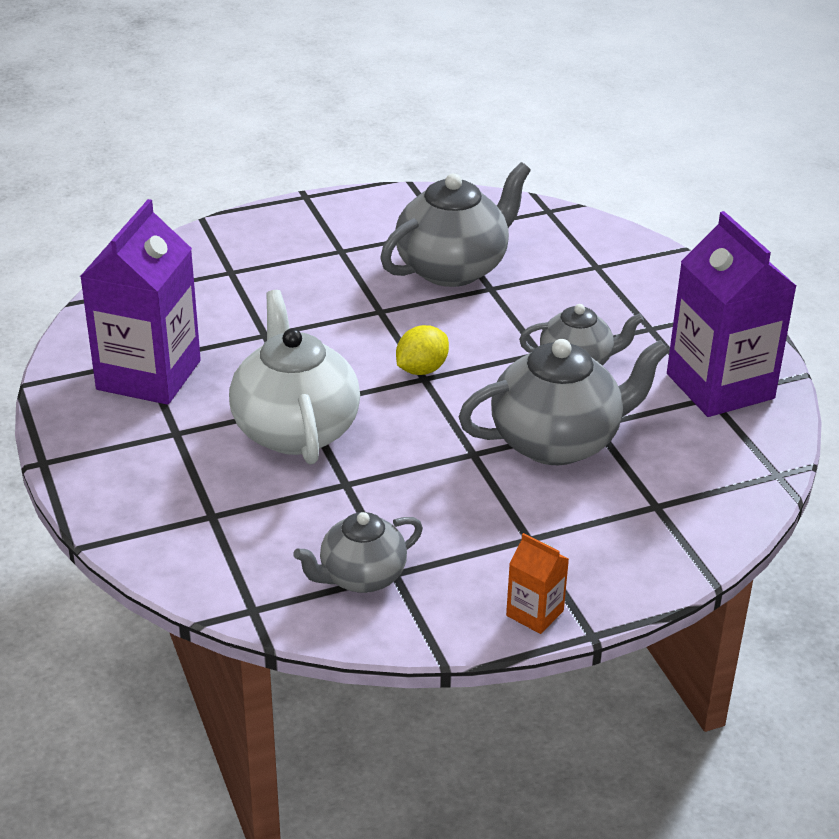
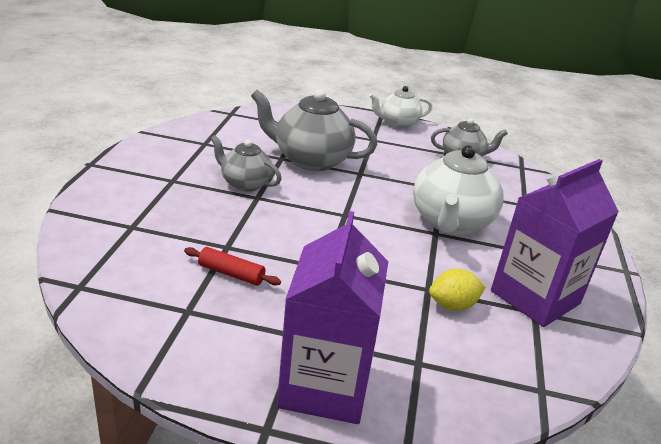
camera: 150 degrees left, 5 degrees down
grey teapot [380,162,531,287] -> red rolling pin [184,247,281,286]
yellow lemon [396,325,449,375] -> yellow lemon moved to [429,269,486,311]
orange carton [506,533,569,634] -> white teapot [369,86,432,128]
purple carton [667,211,796,417] -> purple carton moved to [277,211,388,424]

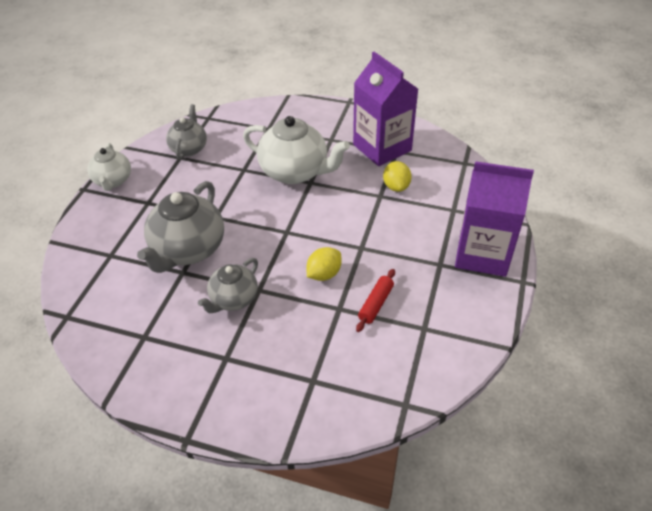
camera: 80 degrees left, 15 degrees up
none -> yellow lemon [307,247,342,281]

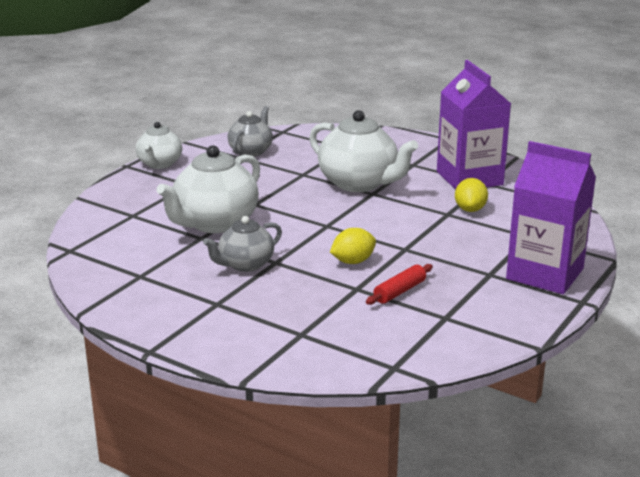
camera: 15 degrees right, 20 degrees down
grey teapot [137,181,224,273] -> white teapot [156,145,260,233]

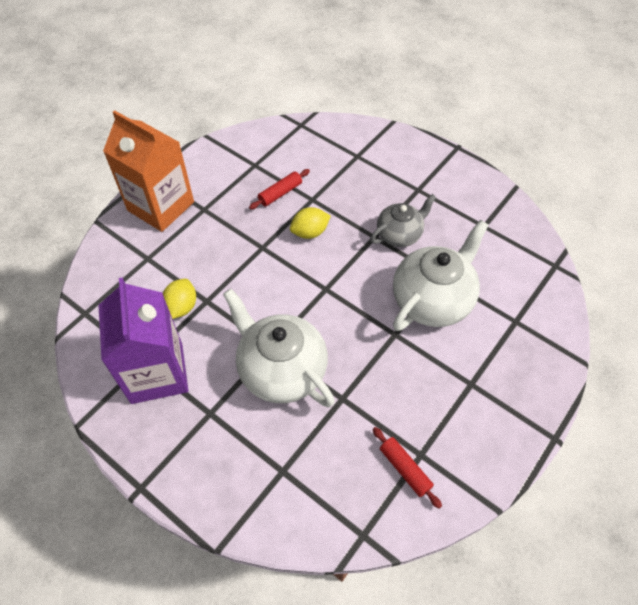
camera: 175 degrees left, 30 degrees up
white teapot [136,122,182,169] -> none
grey teapot [227,106,273,157] -> red rolling pin [373,427,442,509]
purple carton [506,141,596,294] -> orange carton [103,110,194,232]

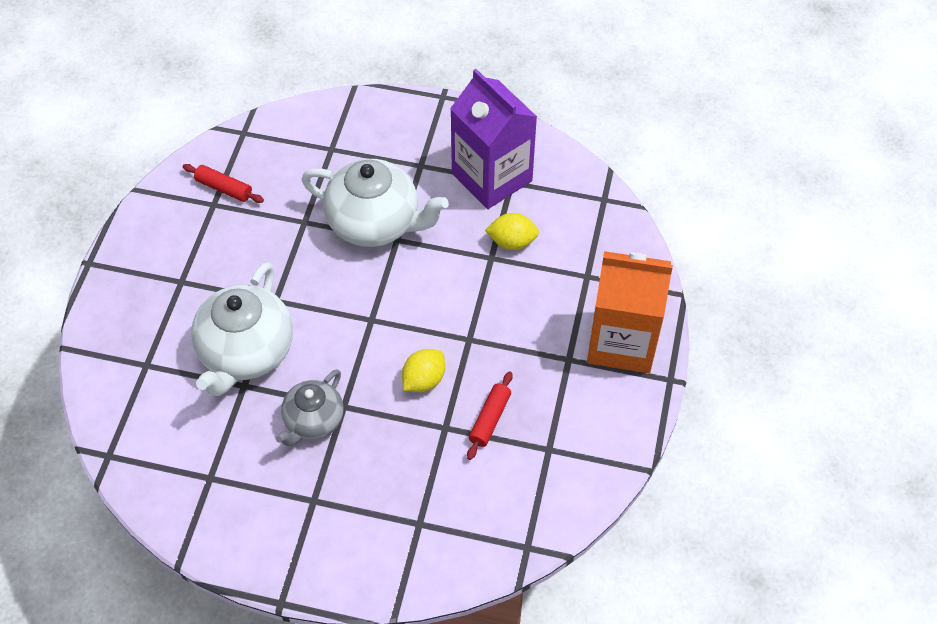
camera: 155 degrees right, 0 degrees up
yellow lemon [163,279,196,319] -> yellow lemon turned 75 degrees counterclockwise [485,213,539,250]

